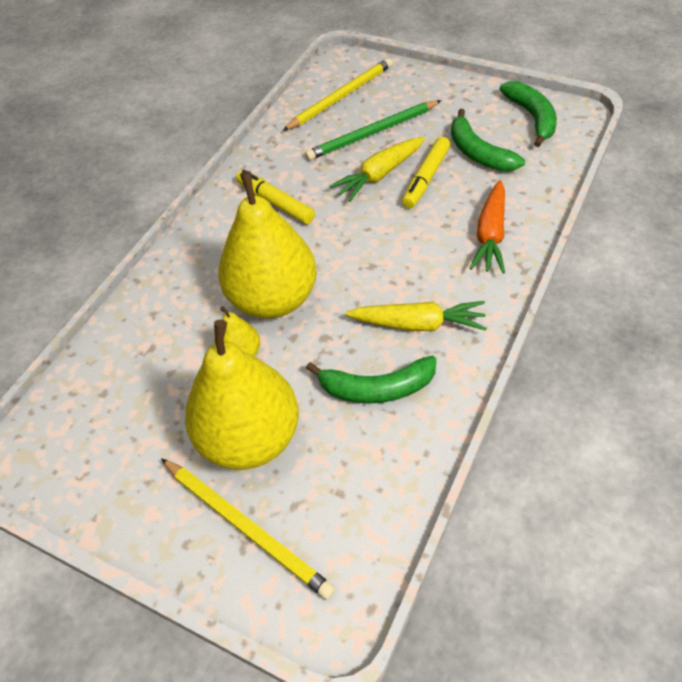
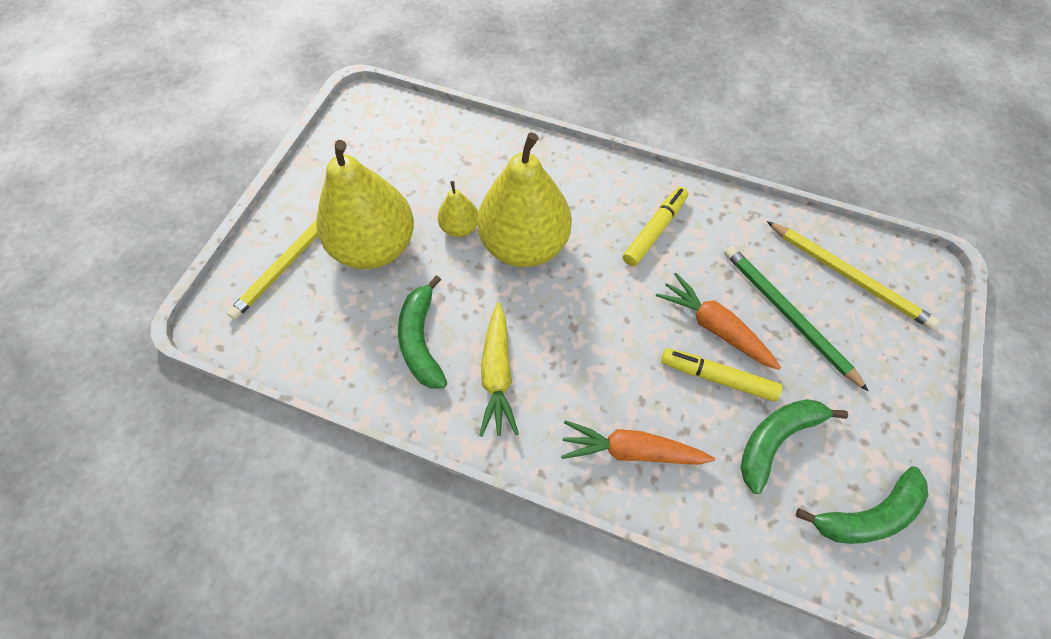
camera: 80 degrees right, 10 degrees up
yellow carrot [329,137,425,202] -> orange carrot [656,273,781,370]

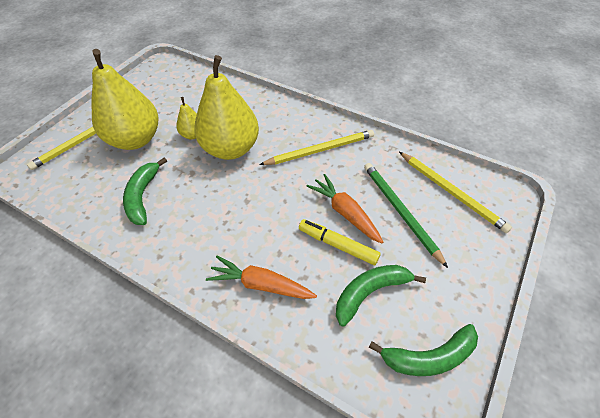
camera: 10 degrees right, 10 degrees down
yellow carrot [479,302,519,437] -> none
yellow marker [623,187,688,266] -> yellow pencil [259,130,374,165]

